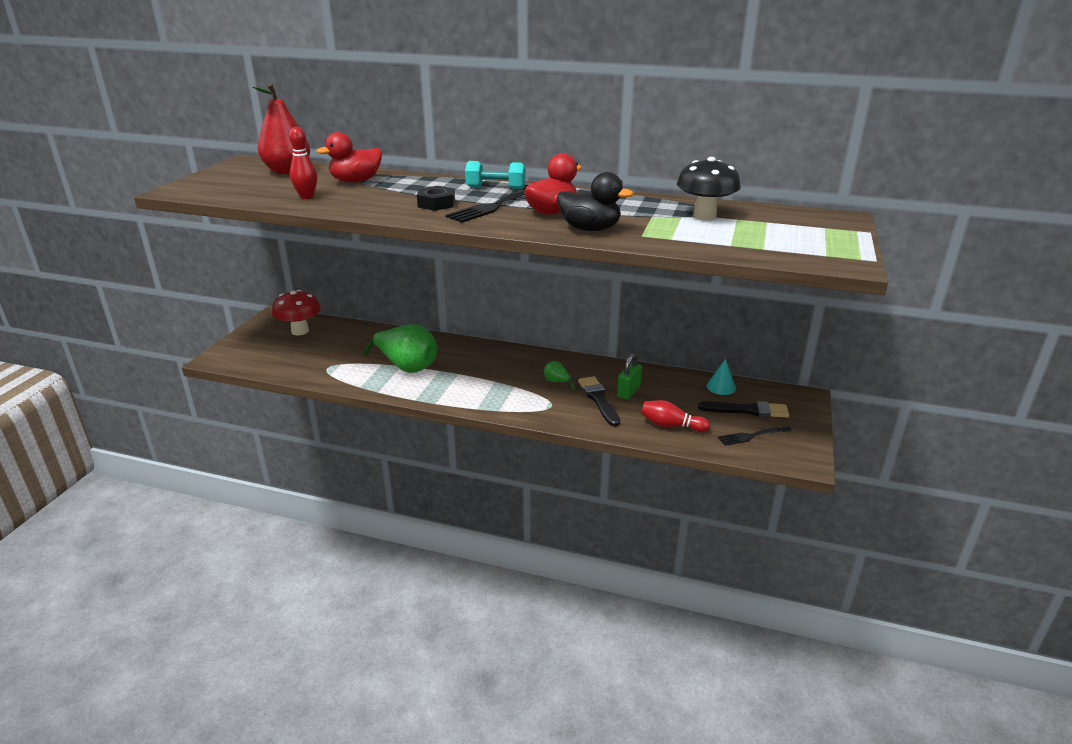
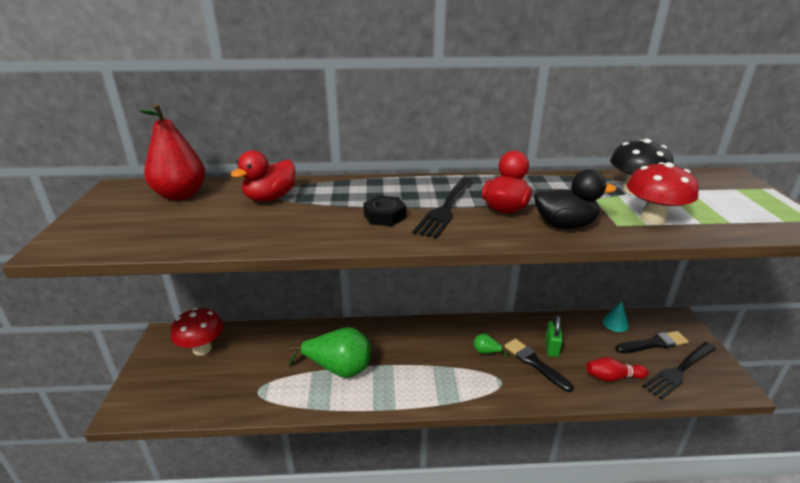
camera: 20 degrees left, 0 degrees up
red bowling pin [289,127,317,199] -> none
turquoise dumbbell [465,161,526,190] -> none
black fork [718,426,792,446] -> black fork [642,342,716,400], size x1.64
none -> red mushroom [627,162,699,225]

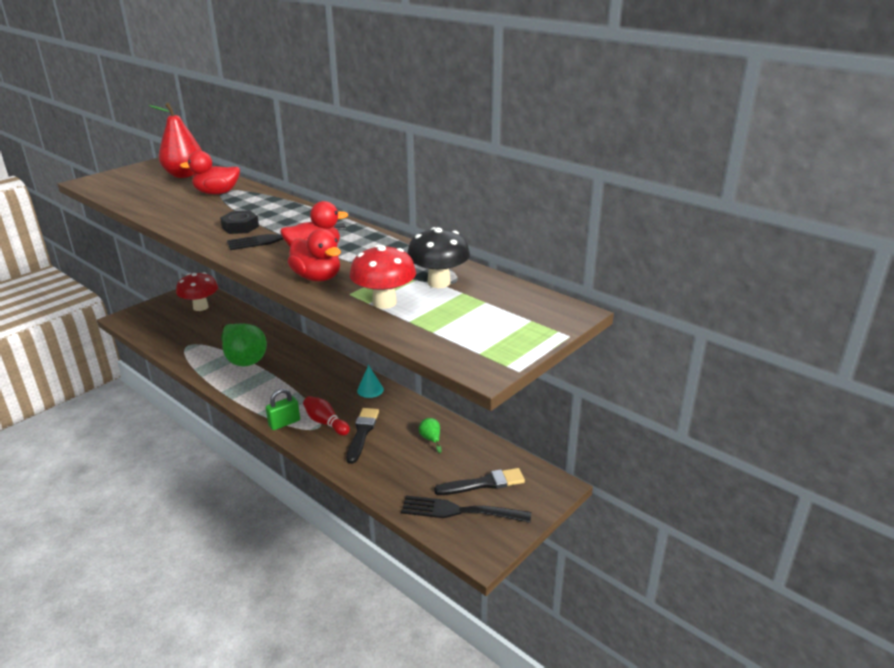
camera: 45 degrees right, 0 degrees up
green pear [474,334,508,358] -> green pear moved to [419,418,442,453]
black duck [534,169,617,229] -> red duck [287,229,341,282]
green padlock [545,315,563,357] -> green padlock moved to [266,388,300,430]
red bowling pin [586,357,649,382] -> red bowling pin moved to [303,396,350,435]
turquoise cone [602,301,629,332] -> turquoise cone moved to [357,365,384,398]
black brush [615,331,689,353] -> black brush turned 45 degrees counterclockwise [434,468,525,495]

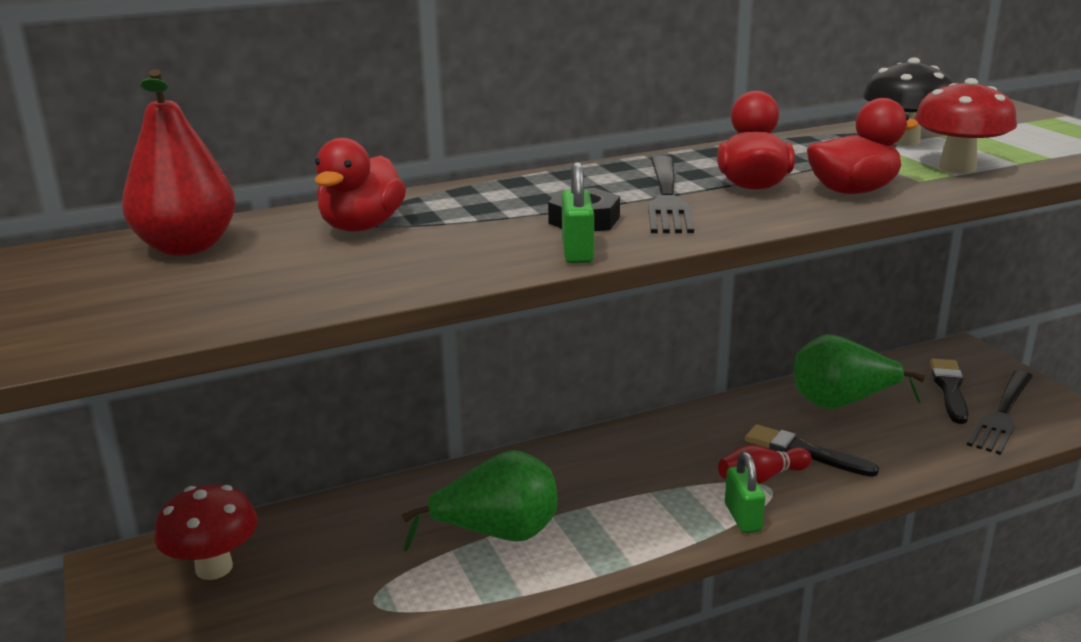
camera: 65 degrees left, 5 degrees down
turquoise cone [357,365,384,398] -> none
green pear [419,418,442,453] -> green pear [794,334,925,409], size x2.31
none -> green padlock [562,162,594,264]

